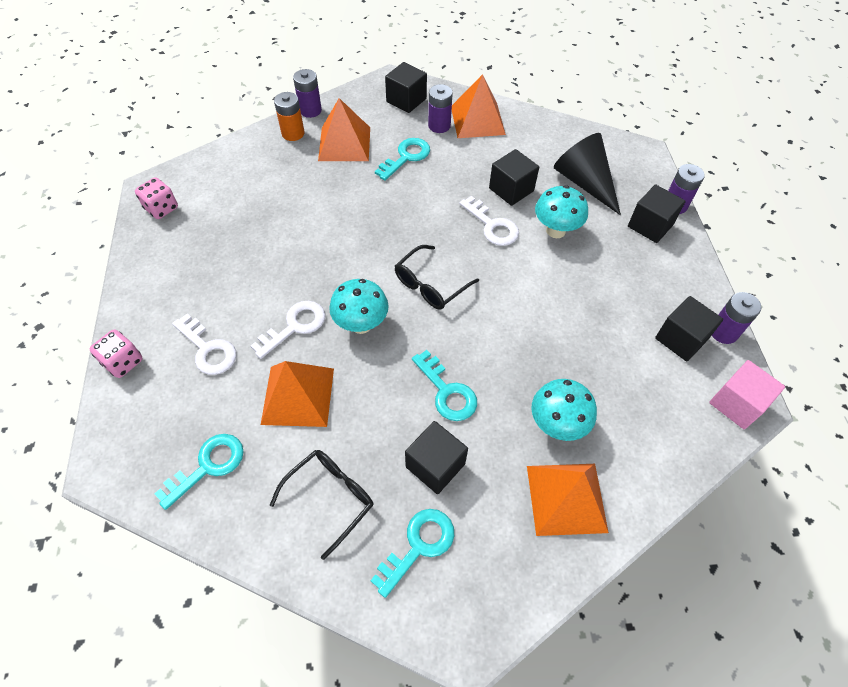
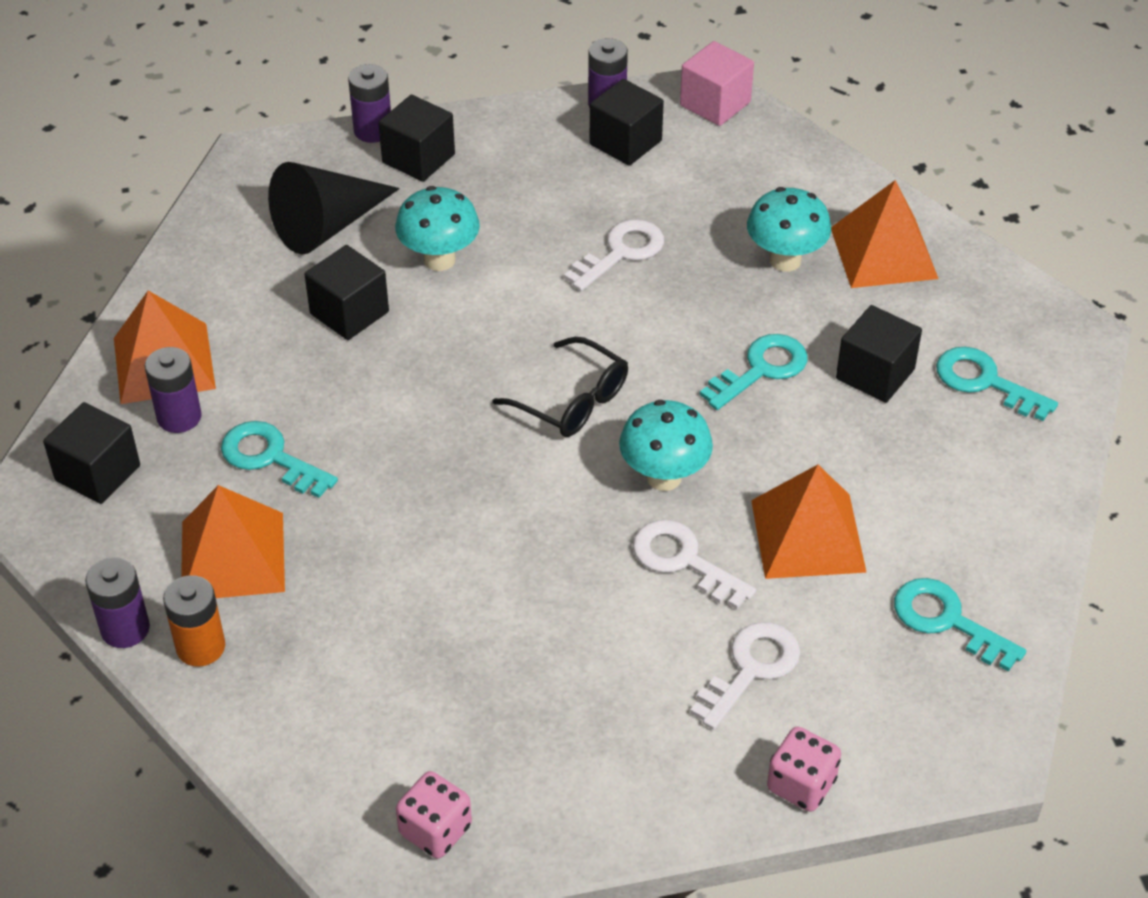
camera: 95 degrees left, 10 degrees down
black glasses [270,450,373,560] -> none
white key [459,196,519,246] -> white key moved to [564,219,664,291]

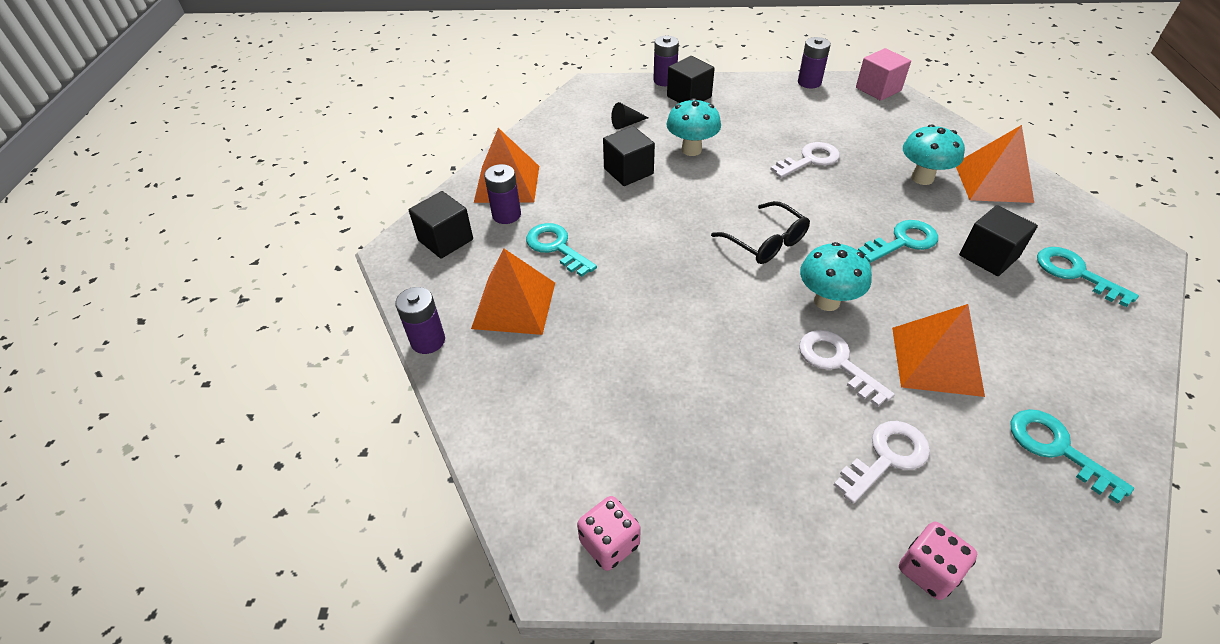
camera: 15 degrees right, 0 degrees up
orange battery [163,575,225,667] -> none
black cone [268,162,400,255] -> black cone [611,102,649,130], size x0.46
black cube [590,79,664,166] -> none

